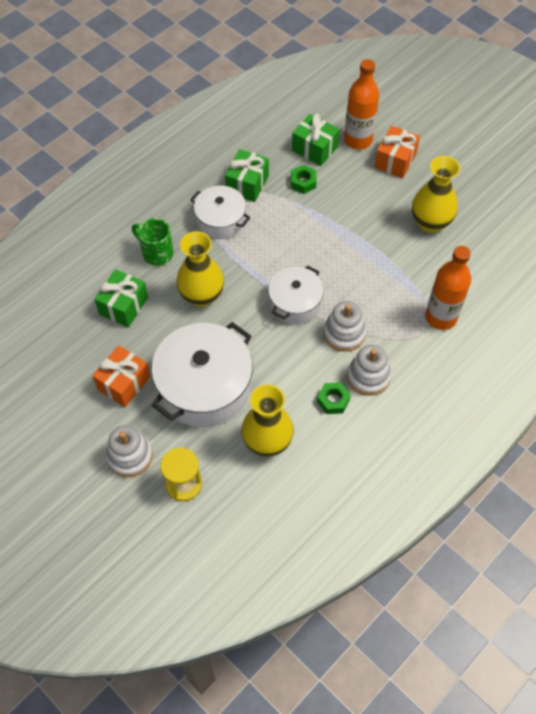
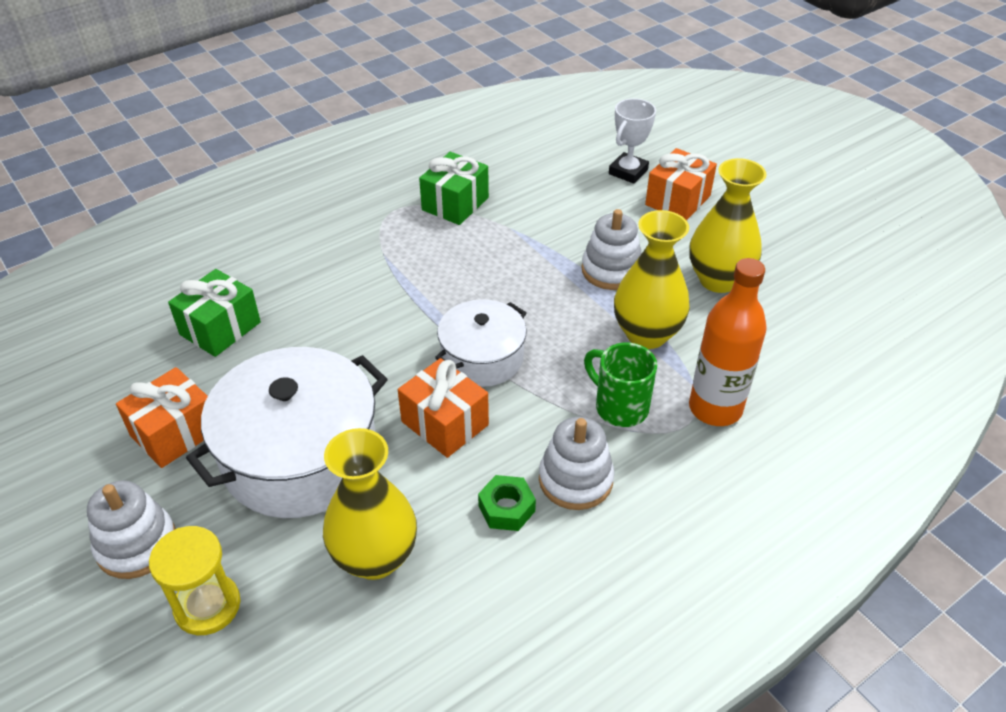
camera: 10 degrees right, 15 degrees down
green mug [132,218,173,266] -> green mug moved to [584,343,657,427]
yellow vase [176,231,224,307] -> yellow vase moved to [614,210,690,349]
white pot [190,186,250,239] -> none
green nut [291,165,317,194] -> none
green gift [292,114,340,166] -> none
white stacking toy [324,301,366,352] -> white stacking toy moved to [582,209,641,290]
orange bottle [344,59,379,150] -> white trophy [609,98,656,184]
none -> orange gift [398,358,489,458]

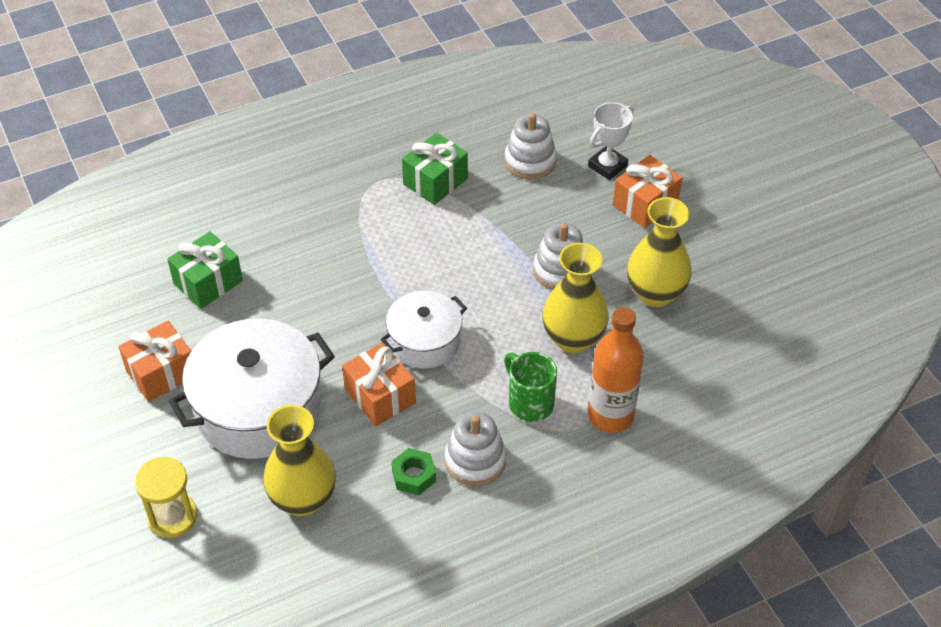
camera: 10 degrees right, 5 degrees up
white stacking toy [87,481,176,579] -> white stacking toy moved to [505,113,557,179]

